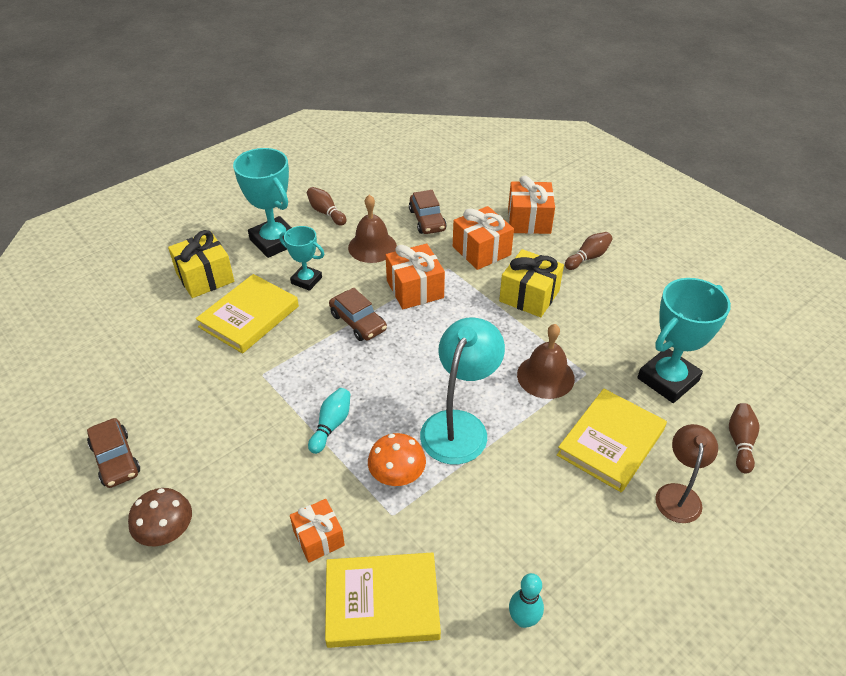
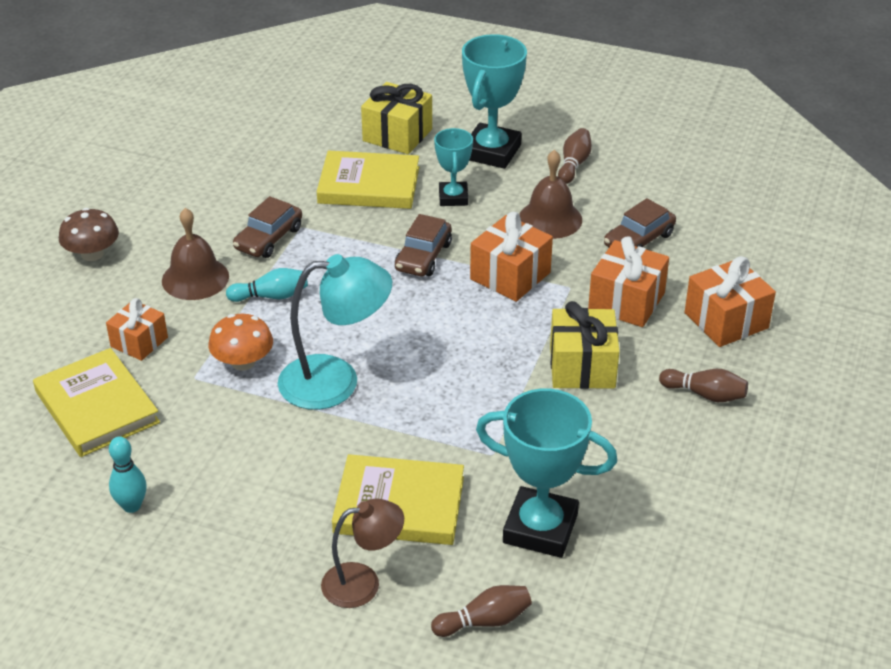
camera: 60 degrees right, 5 degrees down
brown car [87,418,140,488] -> brown car moved to [233,196,302,258]
brown bell [517,324,575,399] -> brown bell moved to [162,208,229,300]

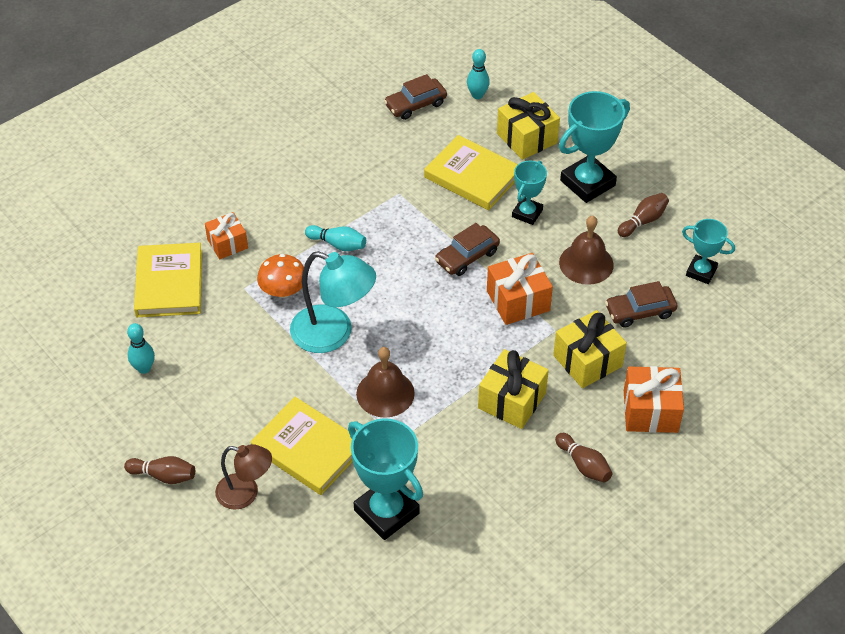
camera: 30 degrees right, 10 degrees up
brown mushroom [59,208,119,261] -> none
brown bell [162,208,229,300] -> brown bell moved to [356,347,415,418]
brown car [233,196,302,258] -> brown car moved to [384,74,447,120]
brown bowling pin [431,585,532,637] -> brown bowling pin moved to [124,456,195,484]
orange gift [588,236,669,327] -> yellow gift [553,310,627,388]
none -> turquoise bowling pin [467,49,490,99]
none -> turquoise trophy [682,219,735,284]

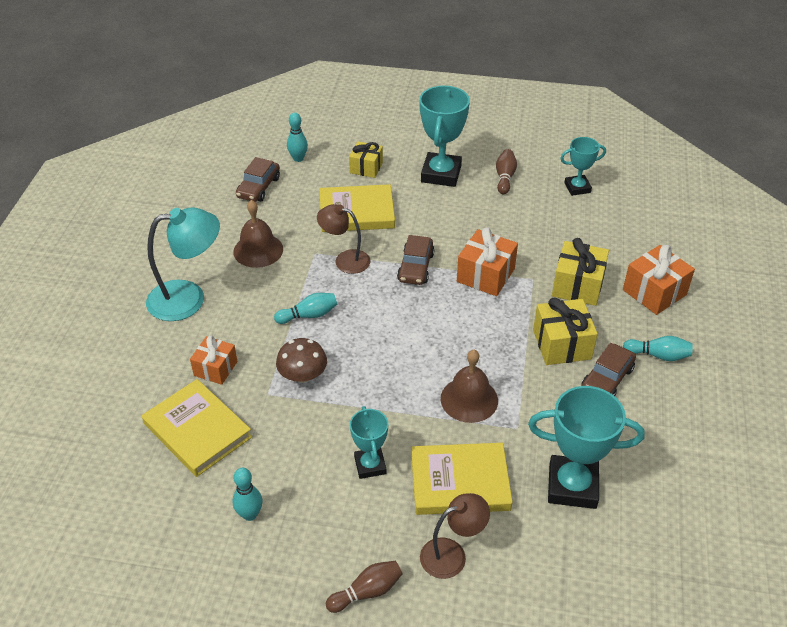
camera: 40 degrees left, 5 degrees down
orange mushroom [257,254,304,298] -> brown mushroom [276,338,327,383]
turquoise lamp [290,251,376,353] -> turquoise lamp moved to [146,207,220,321]
yellow gift [497,92,560,160] -> yellow gift [349,141,383,178], size x0.66
turquoise trophy [512,160,547,225] -> turquoise trophy moved to [350,406,388,479]
brown bowling pin [555,433,612,483] -> turquoise bowling pin [623,336,693,361]
brown bell [559,216,614,285] -> brown bell moved to [233,200,283,268]
brown car [605,281,677,327] -> brown car moved to [581,343,636,396]
none -> brown lamp [317,204,370,274]

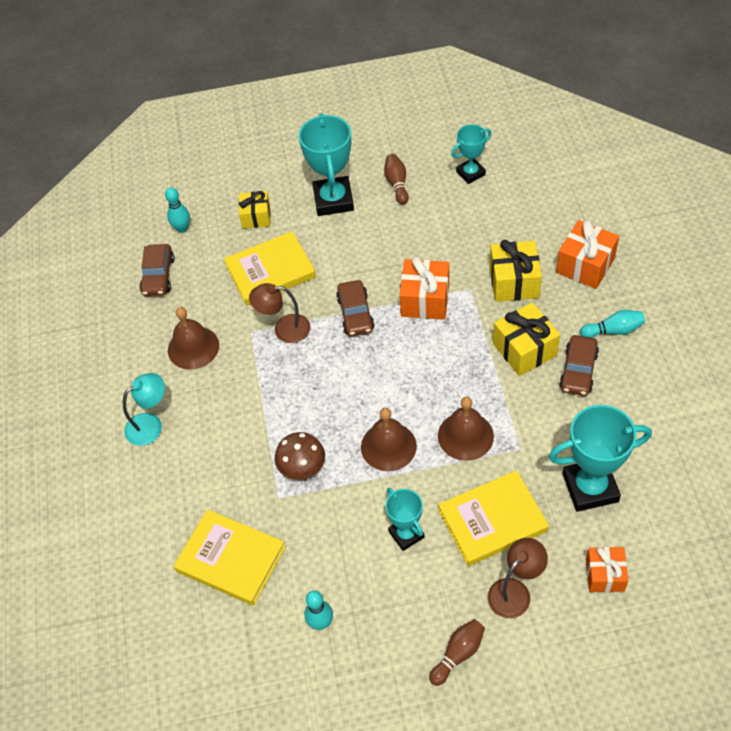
camera: 15 degrees left, 10 degrees up
turquoise lamp [146,207,220,321] -> turquoise lamp [123,373,165,446], size x0.63
orange gift [190,335,237,385] -> orange gift moved to [586,547,629,592]
turquoise bowling pin [274,293,337,324] -> none
none -> brown bell [361,408,417,471]

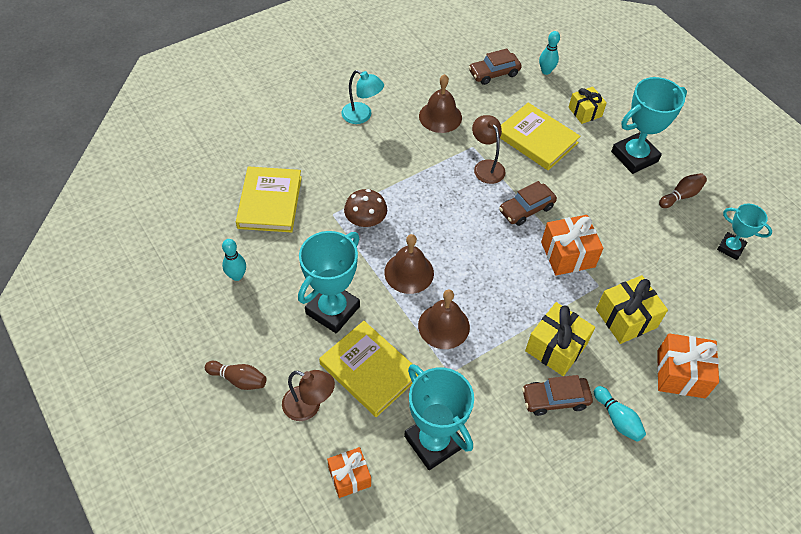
camera: 60 degrees right, 0 degrees up
turquoise trophy [386,487,424,551] -> turquoise trophy [298,231,360,334], size x1.71

